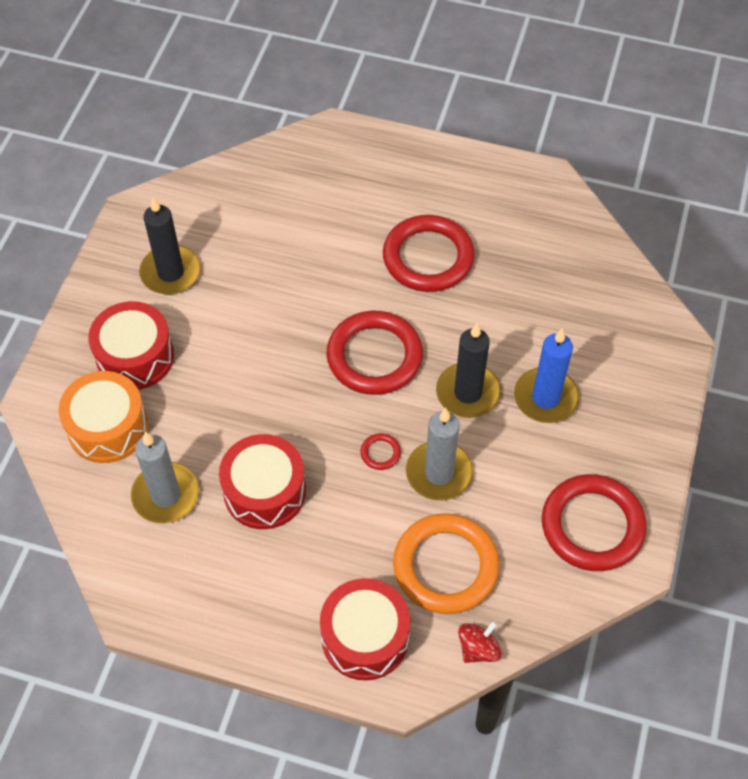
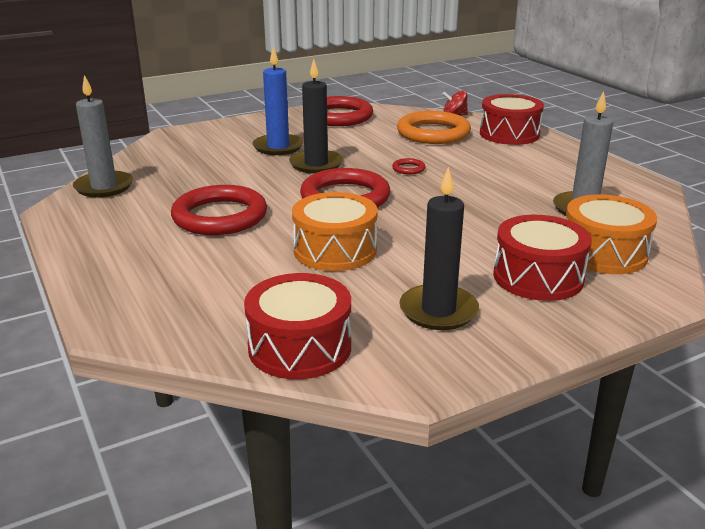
camera: 135 degrees left, 30 degrees down
red drum [219,434,306,529] -> red drum moved to [244,273,351,379]
grey candle [406,408,473,501] -> grey candle moved to [73,75,133,197]
none -> orange drum [292,192,378,271]

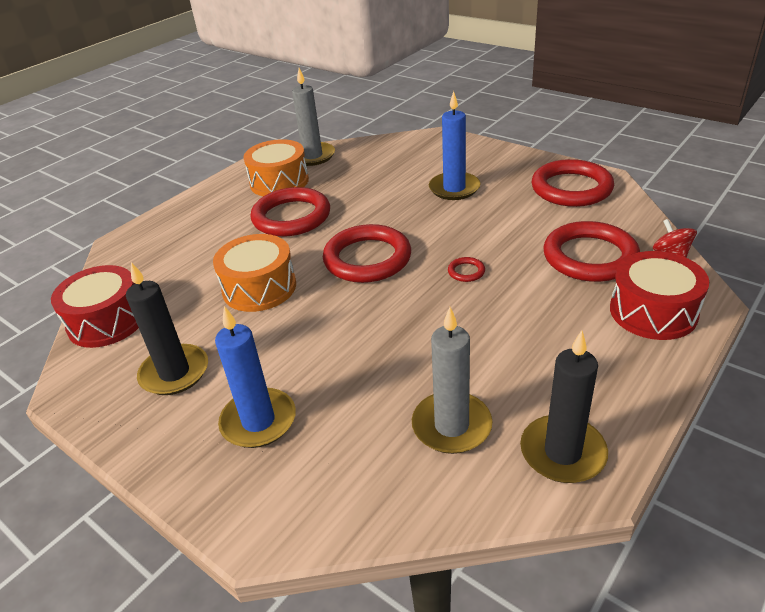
camera: 70 degrees right, 10 degrees up
black candle [289,59,343,174] -> black candle moved to [520,330,608,483]
orange ring [397,111,471,144] -> red ring [543,221,640,282]
red drum [493,215,592,301] -> blue candle [215,306,296,448]
orange drum [566,194,657,274] -> orange drum moved to [244,139,309,196]

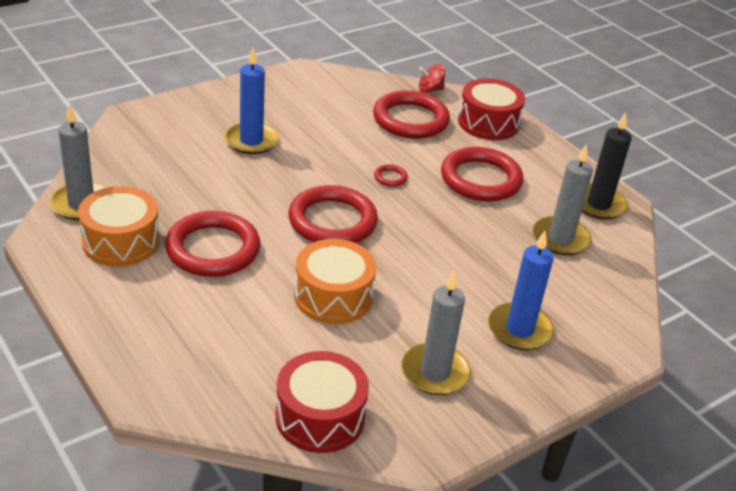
camera: 80 degrees left, 0 degrees up
black candle [126,262,208,395] -> grey candle [402,271,471,395]
red ring [532,159,614,207] -> red ring moved to [441,147,523,201]

